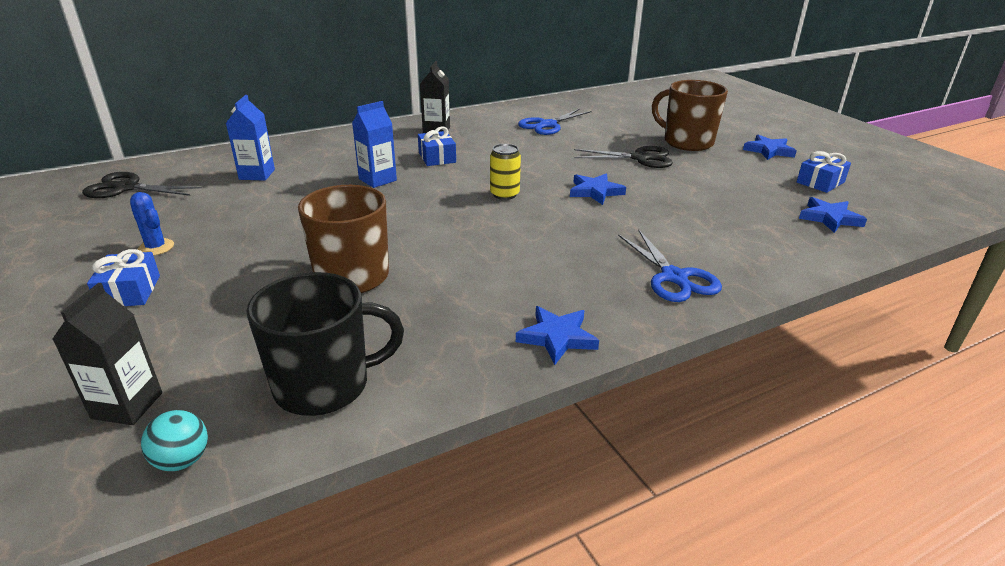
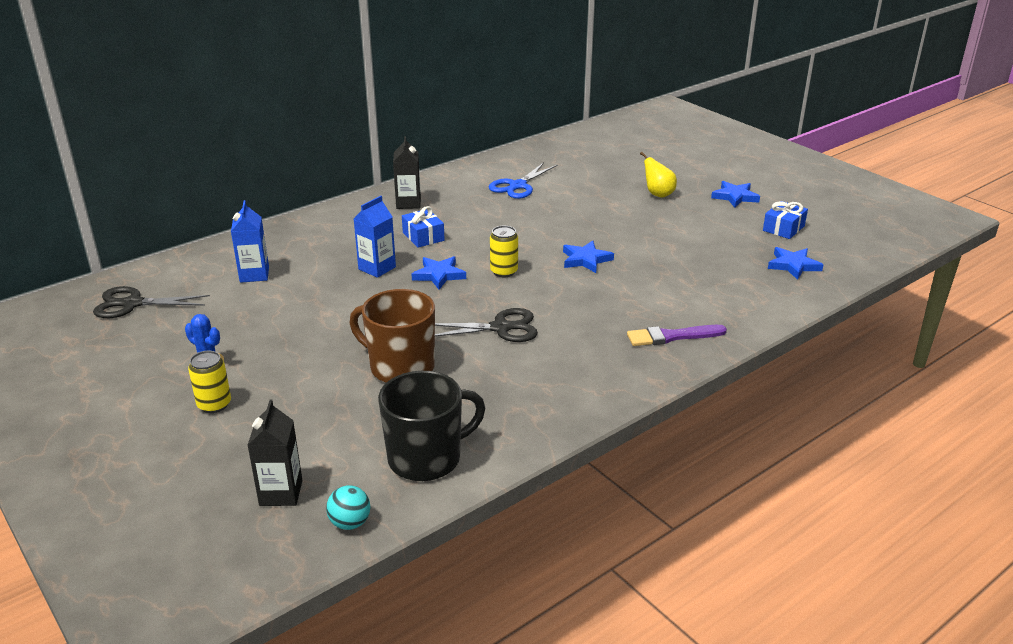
camera: 10 degrees left, 0 degrees up
blue gift [87,249,160,306] -> yellow can [188,351,231,413]
blue star [516,306,599,365] -> blue star moved to [412,256,466,290]
black scissors [574,146,673,168] -> black scissors moved to [435,308,538,342]
blue scissors [618,230,722,302] -> purple brush [627,325,727,346]
brown mug [652,80,728,151] -> yellow pear [640,152,677,198]

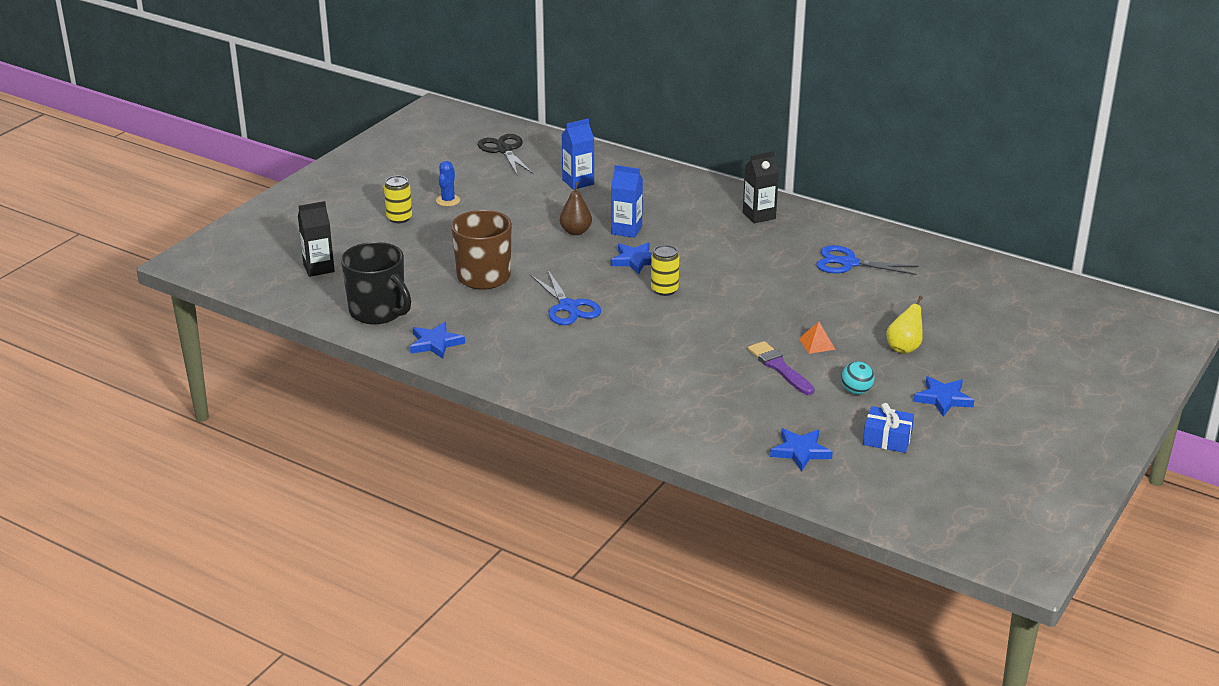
camera: 70 degrees right, 0 degrees up
turquoise ball [326,485,371,530] -> turquoise ball moved to [841,361,875,394]
blue gift [402,206,445,248] -> none
black scissors [435,308,538,342] -> blue scissors [530,270,601,325]
blue star [563,241,614,273] -> blue star moved to [410,322,465,359]
purple brush [627,325,727,346] -> purple brush moved to [748,341,814,395]
none -> brown pear [560,182,592,235]
none -> orange pyramid [799,322,836,354]

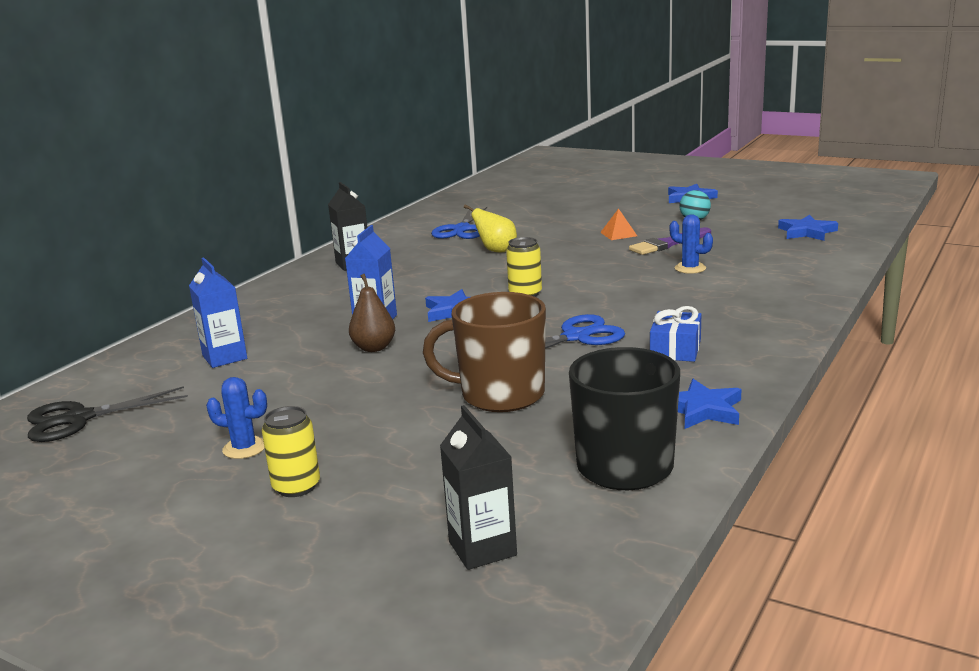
camera: 90 degrees left, 10 degrees down
blue gift [863,403,914,453] -> blue gift moved to [650,306,701,362]
yellow pear [886,296,923,354] -> yellow pear moved to [464,205,517,252]
none -> blue cactus [669,215,713,274]

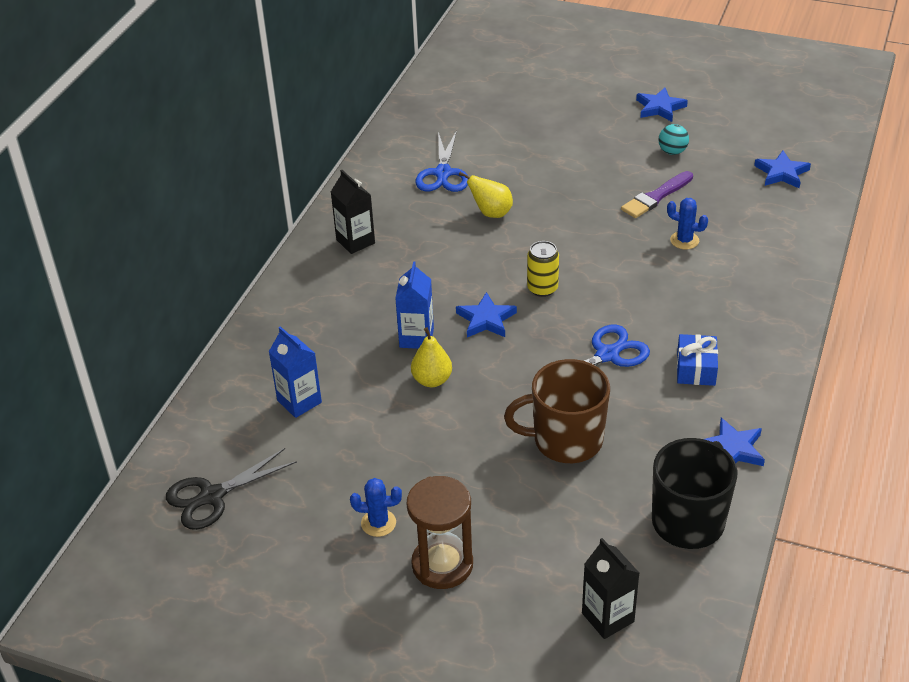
camera: 10 degrees left, 20 degrees up
yellow can [262,406,320,497] -> brown hourglass [407,476,473,589]
brown pear [349,274,395,352] -> yellow pear [411,327,452,387]
orange pyramid [600,208,637,240] -> none

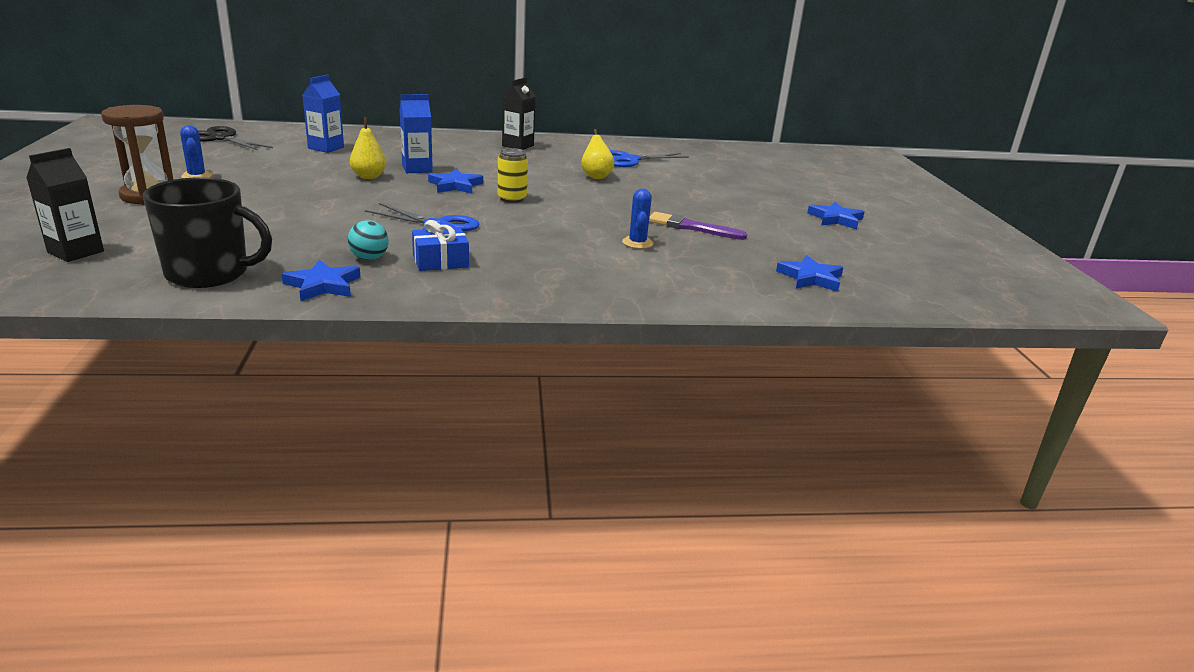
camera: 60 degrees right, 15 degrees down
brown mug [504,359,610,463] -> none
turquoise ball [658,124,689,155] -> turquoise ball moved to [348,220,389,260]

